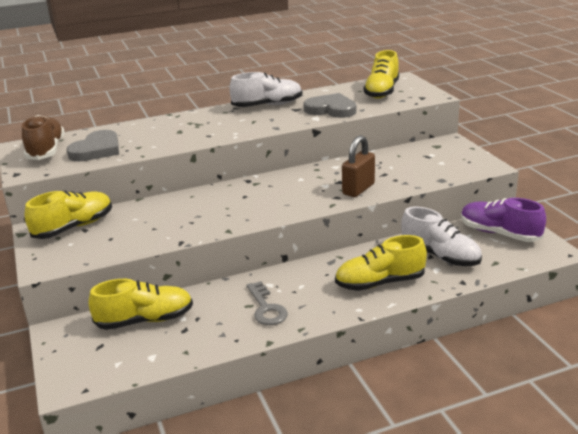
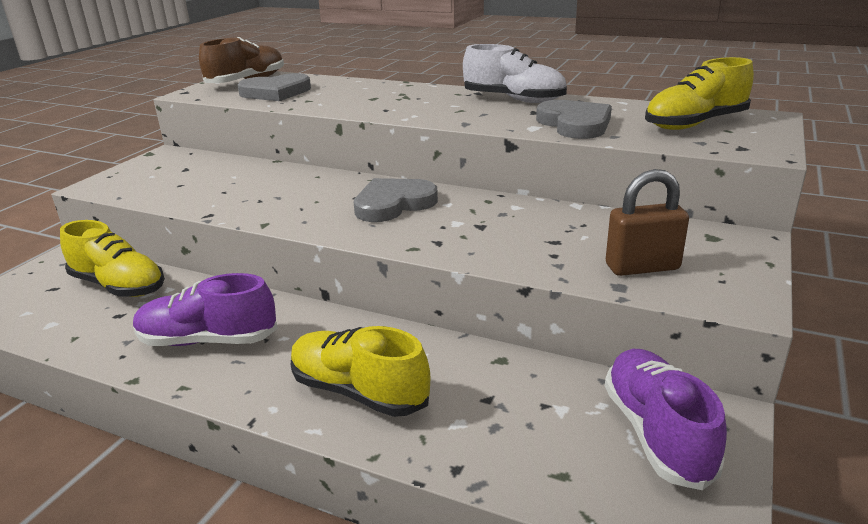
camera: 45 degrees right, 0 degrees up
yellow shoe [25,190,112,239] -> none
grey key [247,281,288,325] -> purple shoe [133,273,278,346]
brown padlock [342,135,375,197] -> brown padlock moved to [606,169,689,276]
white shoe [401,207,482,266] -> none
none -> grey heart [354,178,438,222]

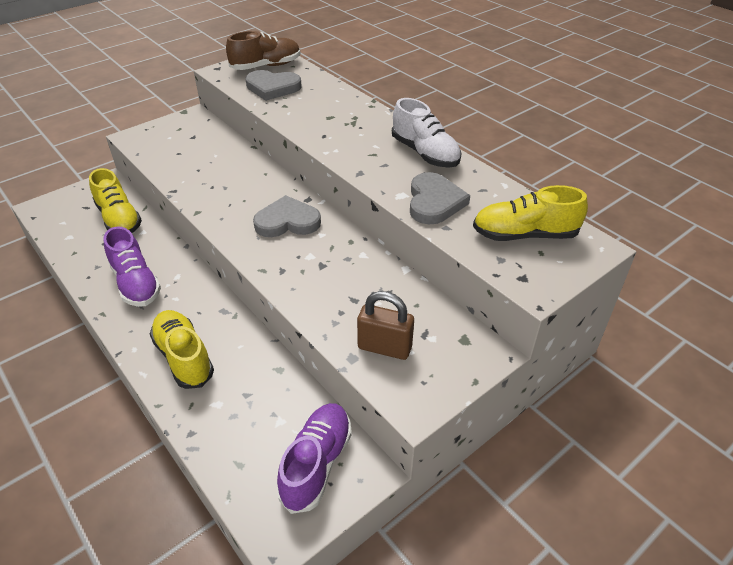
camera: 25 degrees right, 15 degrees up
purple shoe [133,273,278,346] -> purple shoe turned 150 degrees counterclockwise [103,226,161,307]

